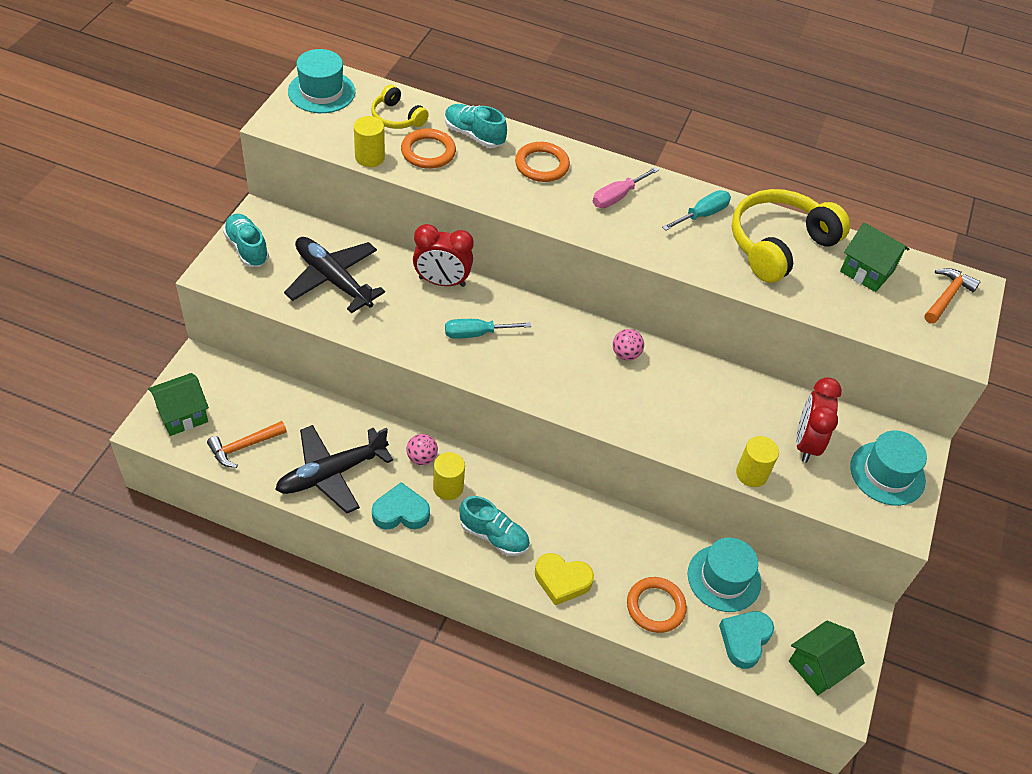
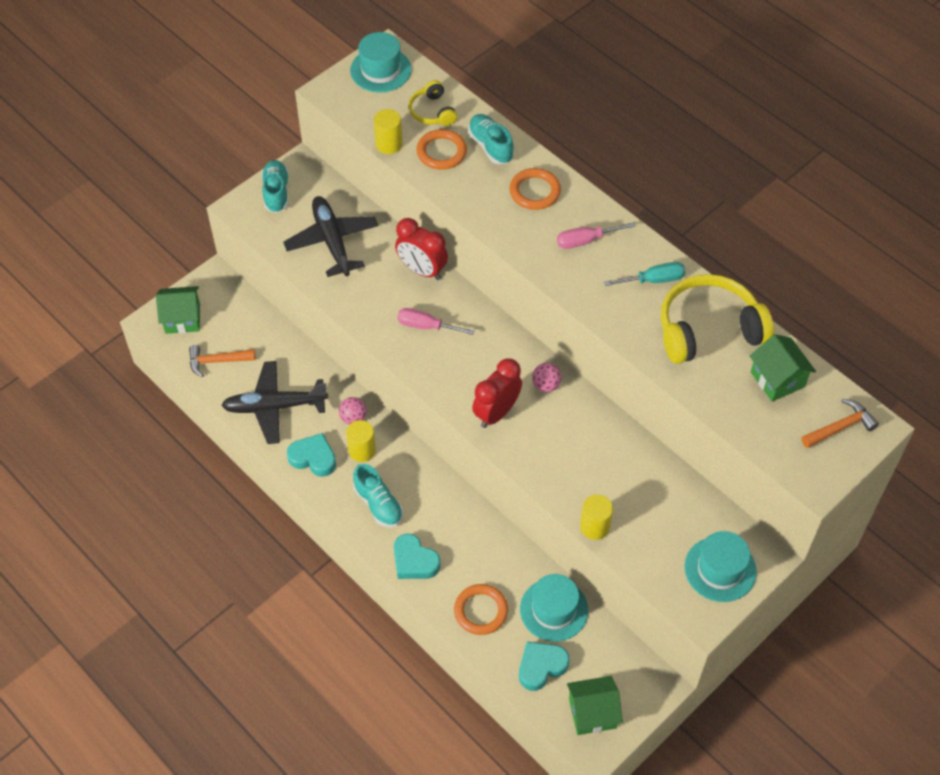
camera: 30 degrees right, 5 degrees up
turquoise screwdriver [445,319,531,339] -> pink screwdriver [397,308,474,335]
yellow heart [535,553,594,605] -> turquoise heart [394,534,441,579]
red clock [796,377,842,463] -> red clock moved to [472,359,522,428]

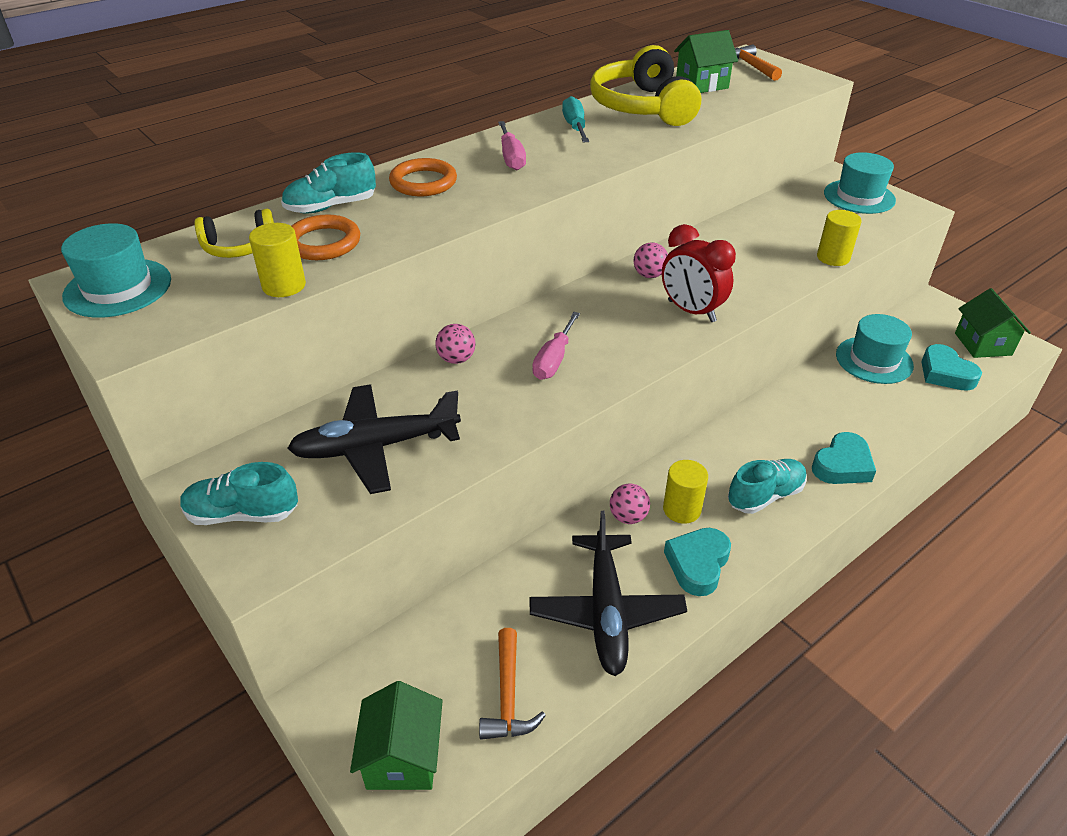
camera: 85 degrees left, 15 degrees down
red clock [395,218,448,280] -> pink ball [435,324,476,364]
orange ring [454,584,508,635] -> none

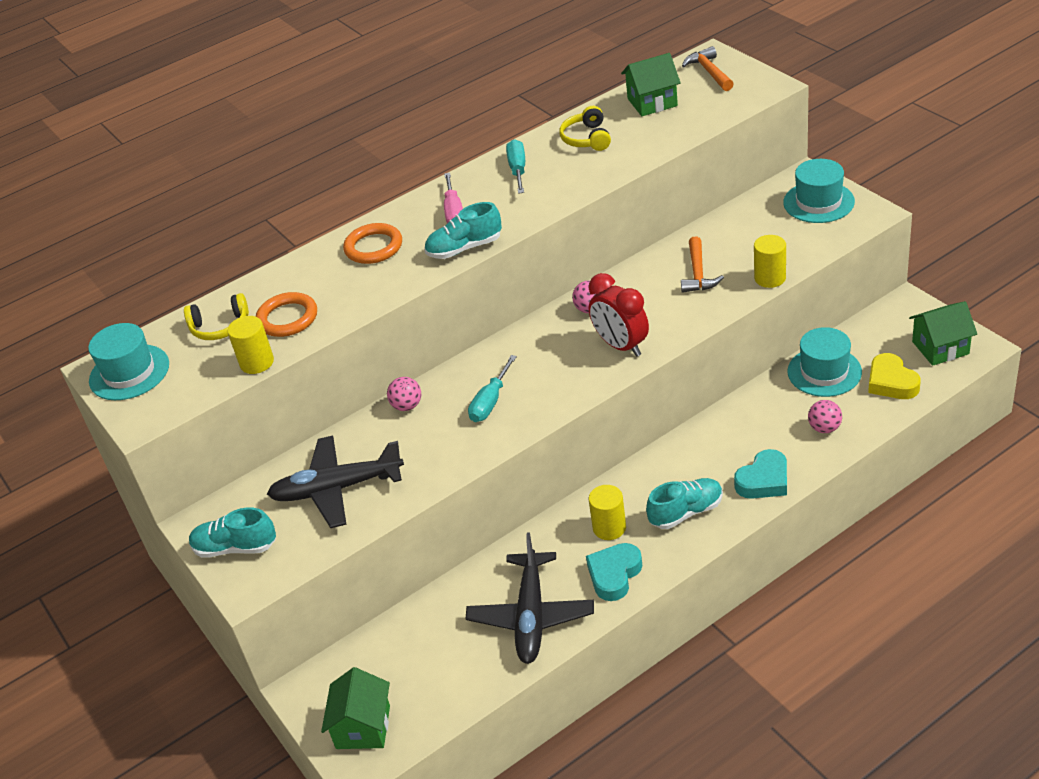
camera: 10 degrees right, 0 degrees up
turquoise shoe [281,152,376,214] -> turquoise shoe moved to [424,202,502,259]
orange hammer [479,628,546,740] -> orange hammer moved to [681,236,724,293]
pink screwdriver [532,312,580,380] -> turquoise screwdriver [468,355,517,422]
yellow headphones [590,45,701,126] -> yellow headphones [559,106,611,151], size x0.52
pink ball [610,484,650,524] -> pink ball moved to [808,400,842,433]
turquoise heart [922,344,982,391] -> yellow heart [868,353,921,399]
green house [955,288,1031,358] -> green house turned 75 degrees clockwise [909,301,977,366]

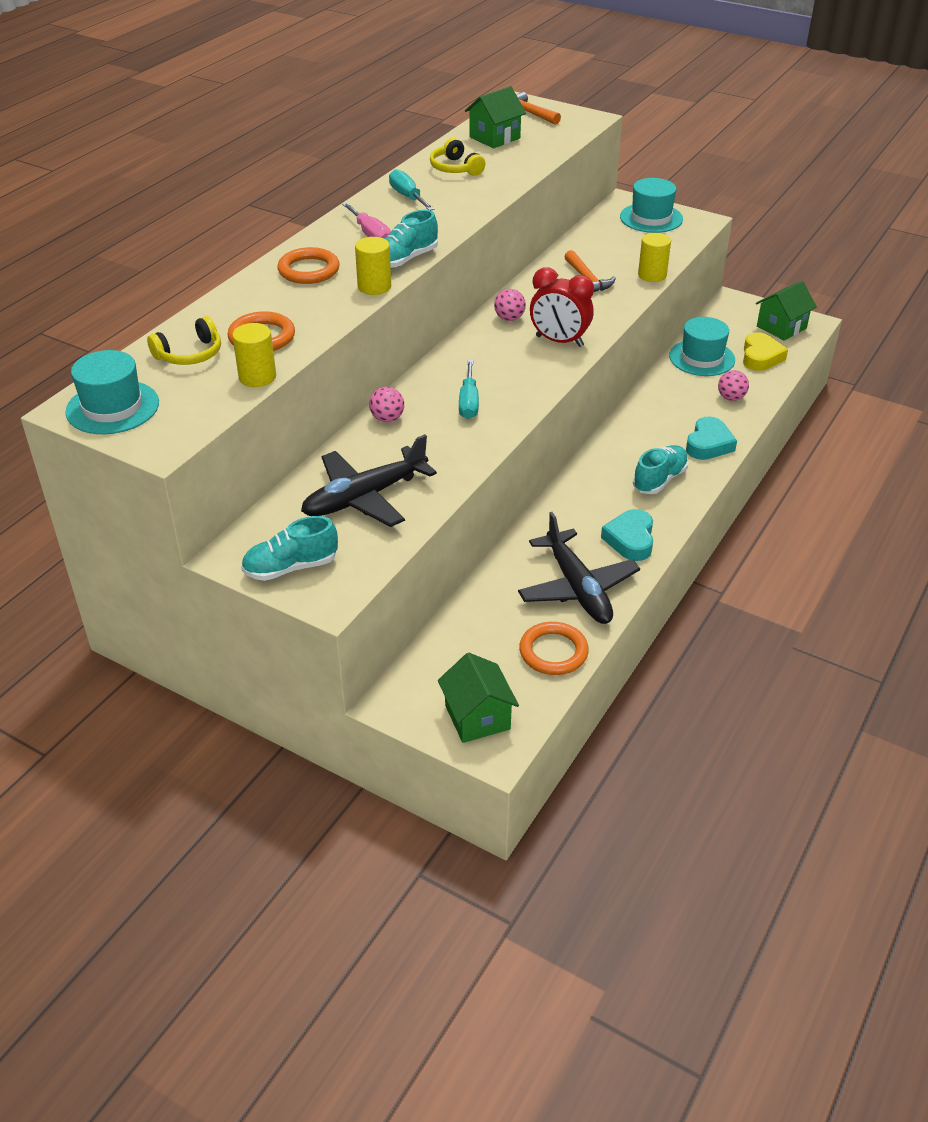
camera: 30 degrees left, 0 degrees up
yellow cylinder [589,485,626,540] -> yellow cylinder moved to [355,237,391,295]
yellow heart [868,353,921,399] -> yellow heart turned 120 degrees counterclockwise [743,332,788,371]
none -> orange ring [519,622,589,675]

